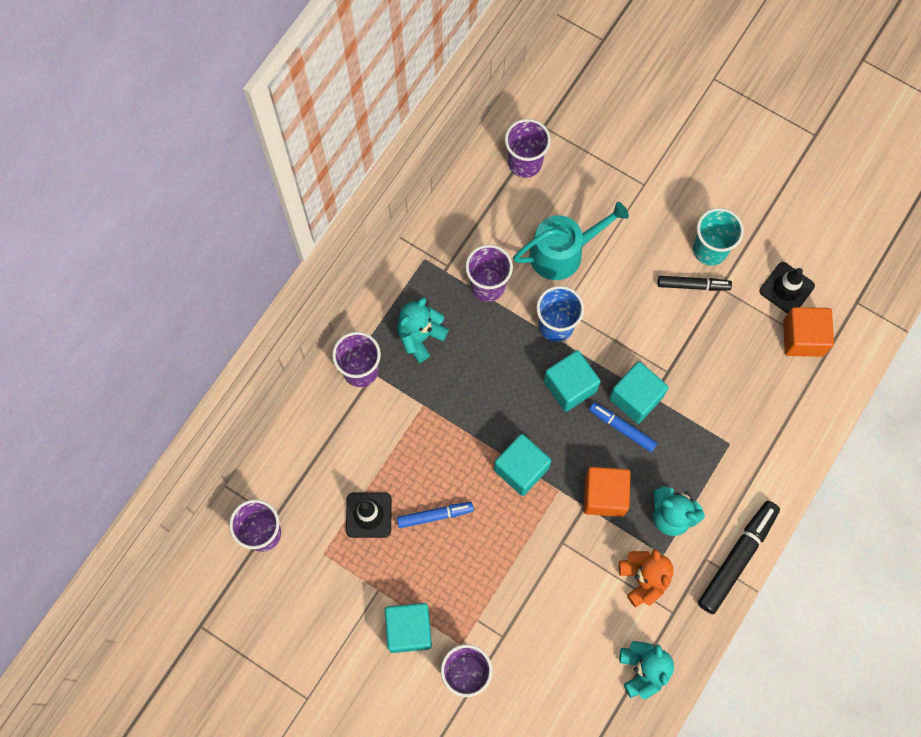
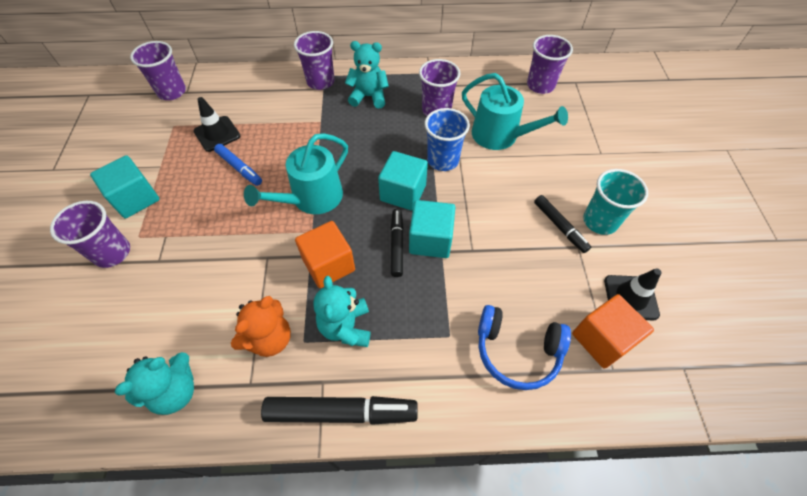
camera: 55 degrees right, 15 degrees down
turquoise cube [494,434,551,496] -> turquoise watering can [244,133,348,214]
blue marker [589,402,657,452] -> black marker [391,209,404,277]
none -> blue headphones [478,305,571,390]

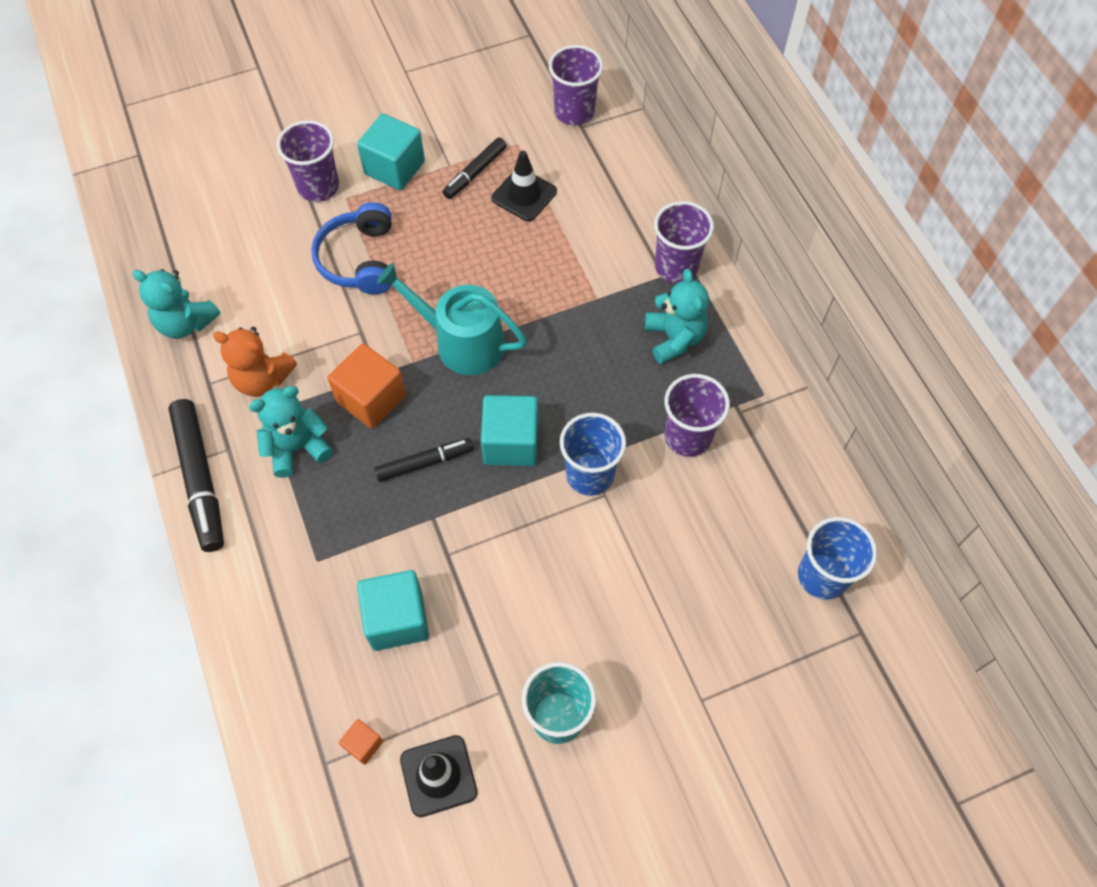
camera: 70 degrees right, 5 degrees up
blue marker [214,144,262,186] -> none
turquoise cube [409,200,456,258] -> turquoise cube moved to [357,570,429,651]
turquoise watering can [462,73,568,150] -> none
blue headphones [478,305,571,390] -> blue headphones moved to [311,202,391,294]
purple cup [527,35,573,94] -> blue cup [798,517,877,600]
black marker [534,195,591,253] -> black marker moved to [442,137,507,199]
orange cube [572,294,654,368] -> orange cube [339,719,383,765], size x0.49

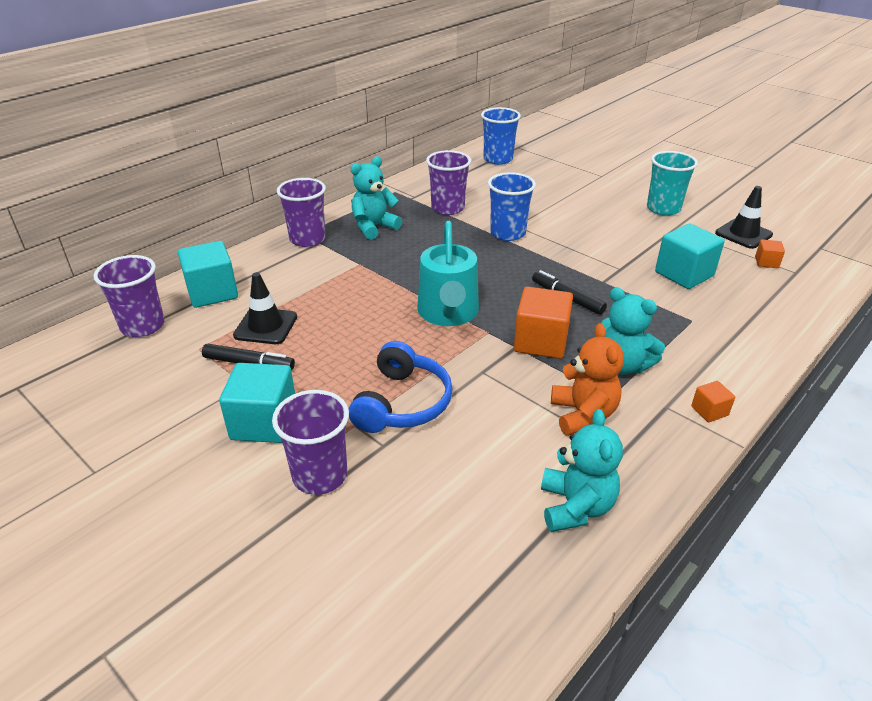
camera: 115 degrees left, 25 degrees down
black marker [168,399,224,552] -> orange cube [691,381,735,422]
blue headphones [311,202,391,294] -> blue headphones turned 45 degrees counterclockwise [348,341,453,433]
turquoise cube [481,395,538,466] -> turquoise cube moved to [178,241,238,308]

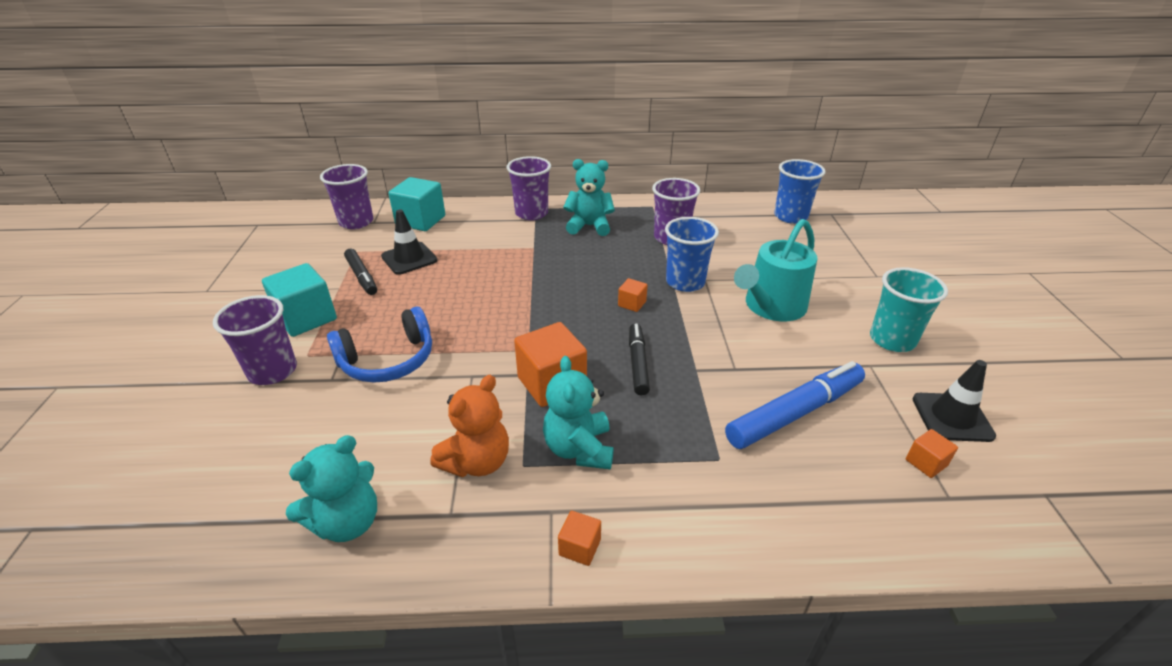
camera: 45 degrees right, 0 degrees up
turquoise watering can [417,221,479,326] -> turquoise watering can moved to [734,219,817,321]
turquoise cube [655,223,725,289] -> blue marker [725,361,865,449]
none -> orange cube [618,278,648,312]

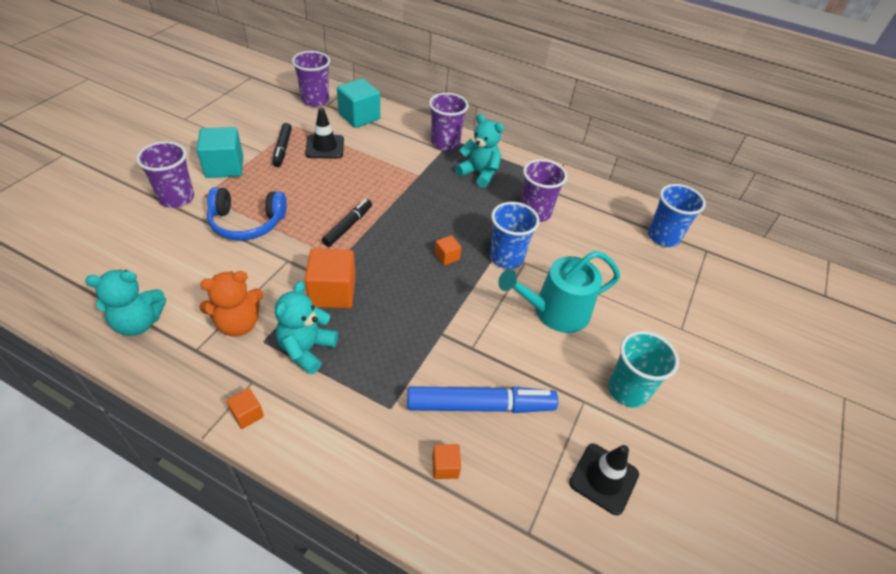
camera: 25 degrees right, 10 degrees up
black marker [629,323,650,395] -> black marker moved to [322,199,372,247]
orange cube [906,429,958,478] -> orange cube moved to [432,444,461,479]

